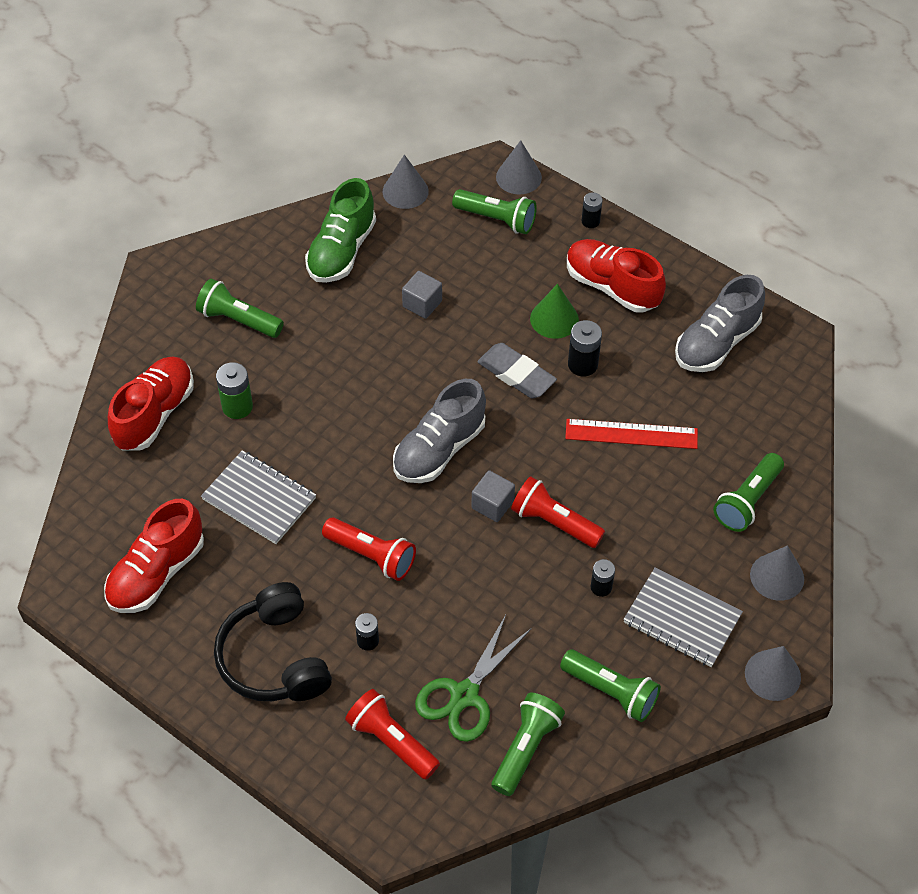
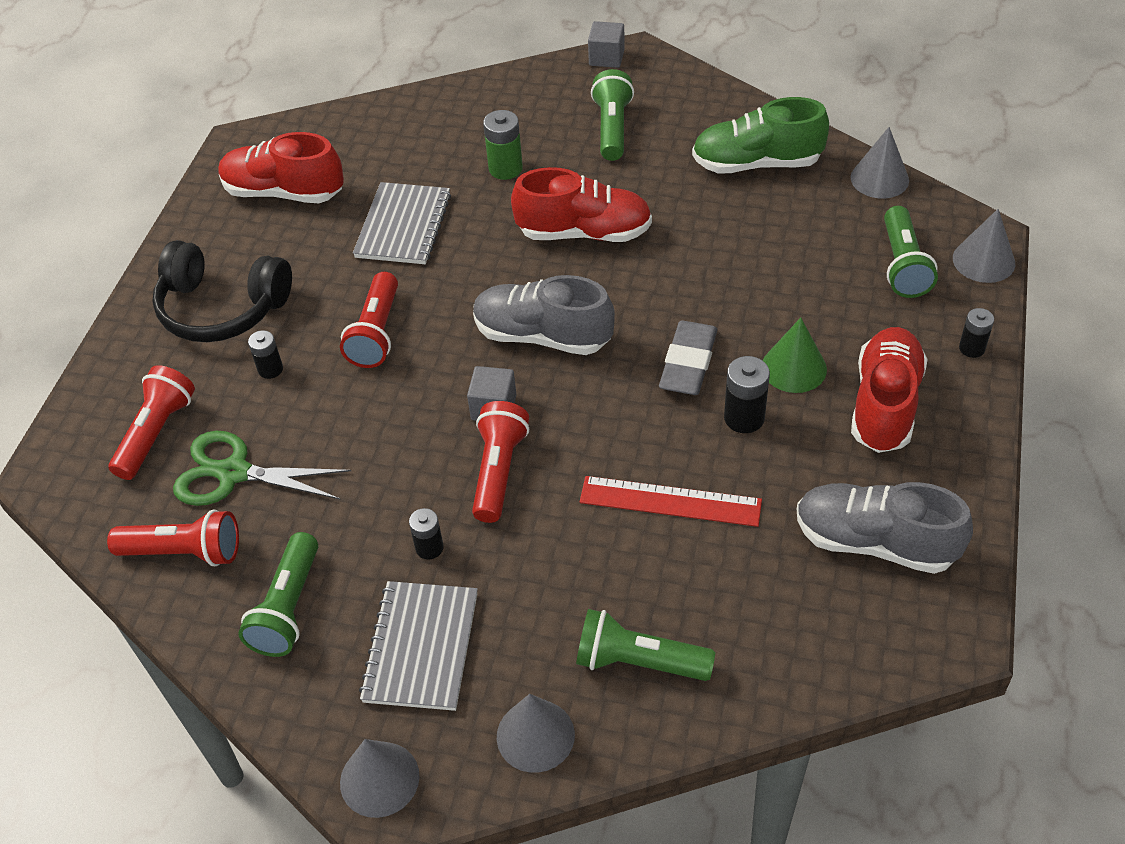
camera: 70 degrees right, 5 degrees down
red shoe [108,357,194,450] -> red shoe moved to [511,167,652,242]
black headphones [214,582,332,701] -> black headphones turned 120 degrees counterclockwise [152,240,292,342]
grey cube [402,271,442,319] -> grey cube moved to [588,21,625,68]
green flashlight [491,692,565,796] -> red flashlight [107,509,239,566]
red ruler [565,419,698,449] -> red ruler turned 60 degrees counterclockwise [580,476,762,527]

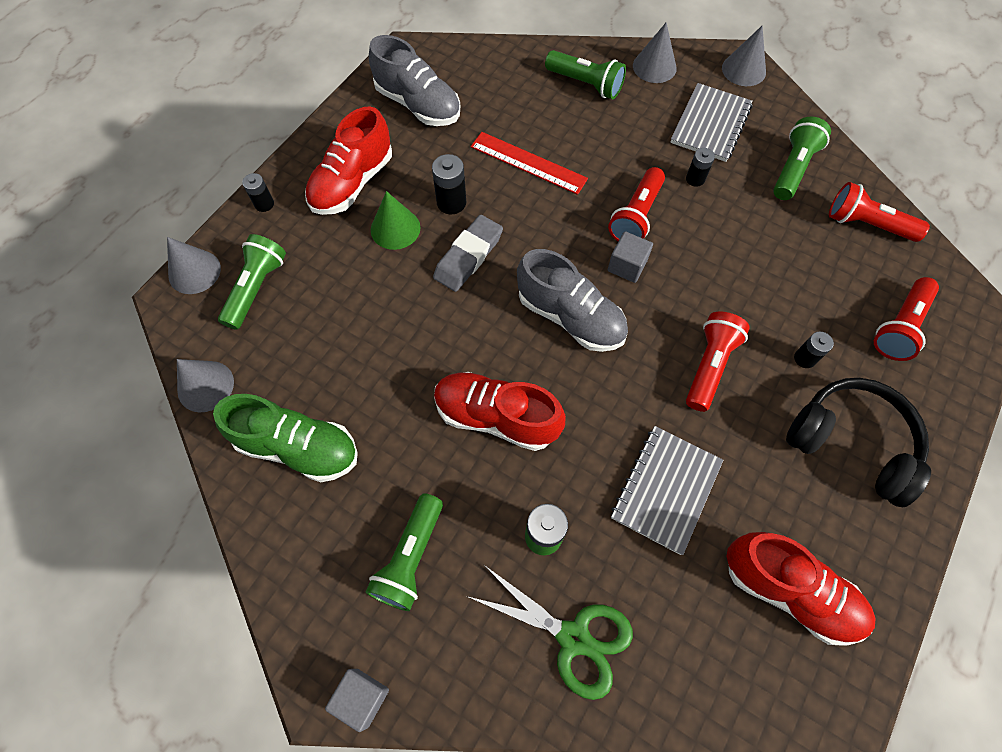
camera: 165 degrees left, 15 degrees up
green scissors [173,431,351,506] -> green scissors moved to [469,564,633,700]

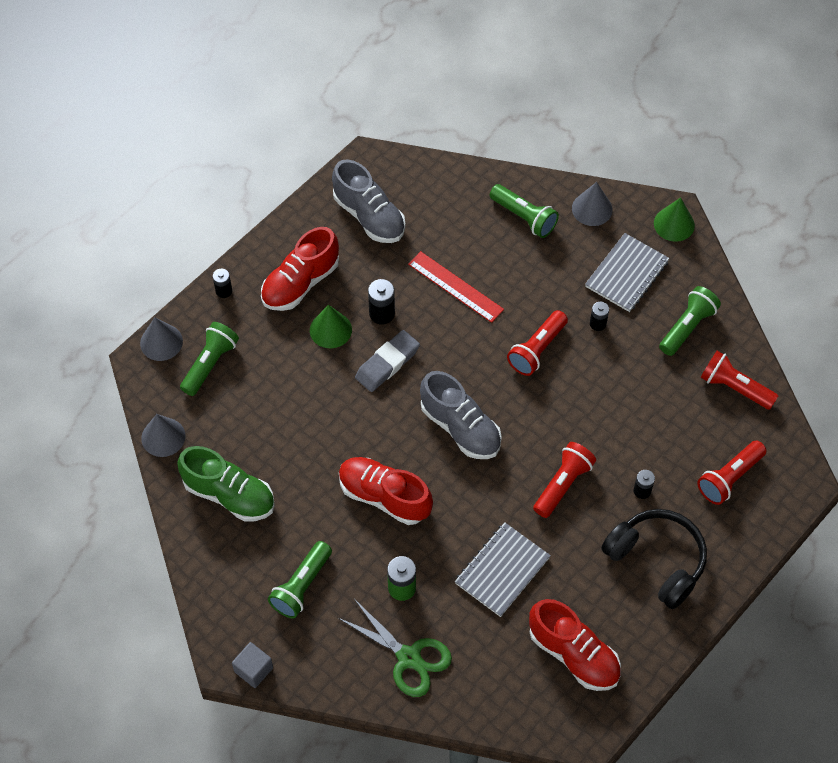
camera: 10 degrees right, 5 degrees down
grey cube [608,231,653,283] -> none
grey cone [722,26,766,86] -> green cone [654,197,695,242]

